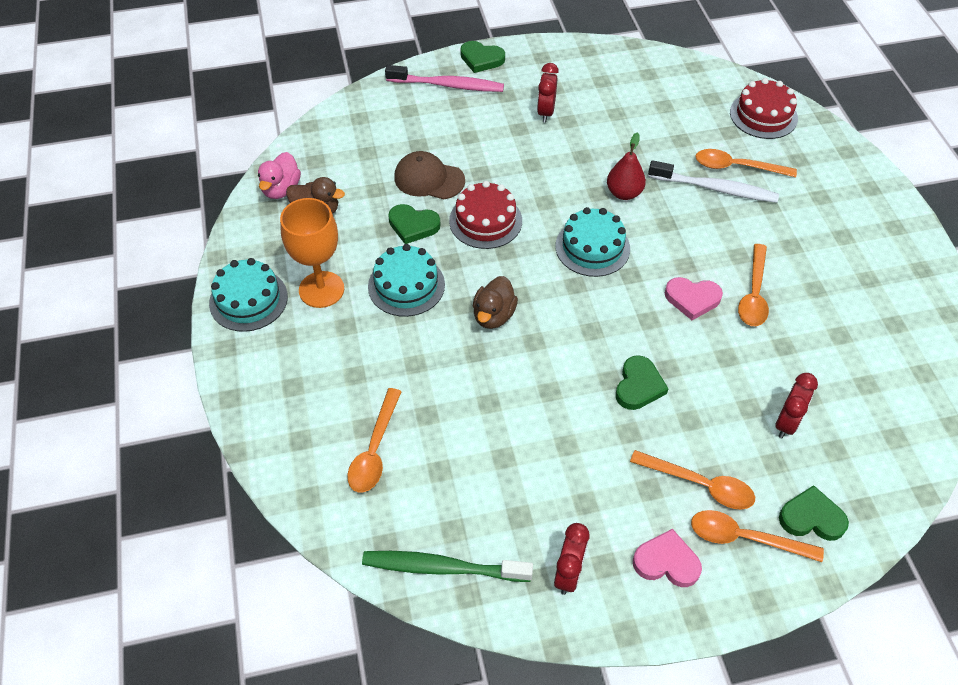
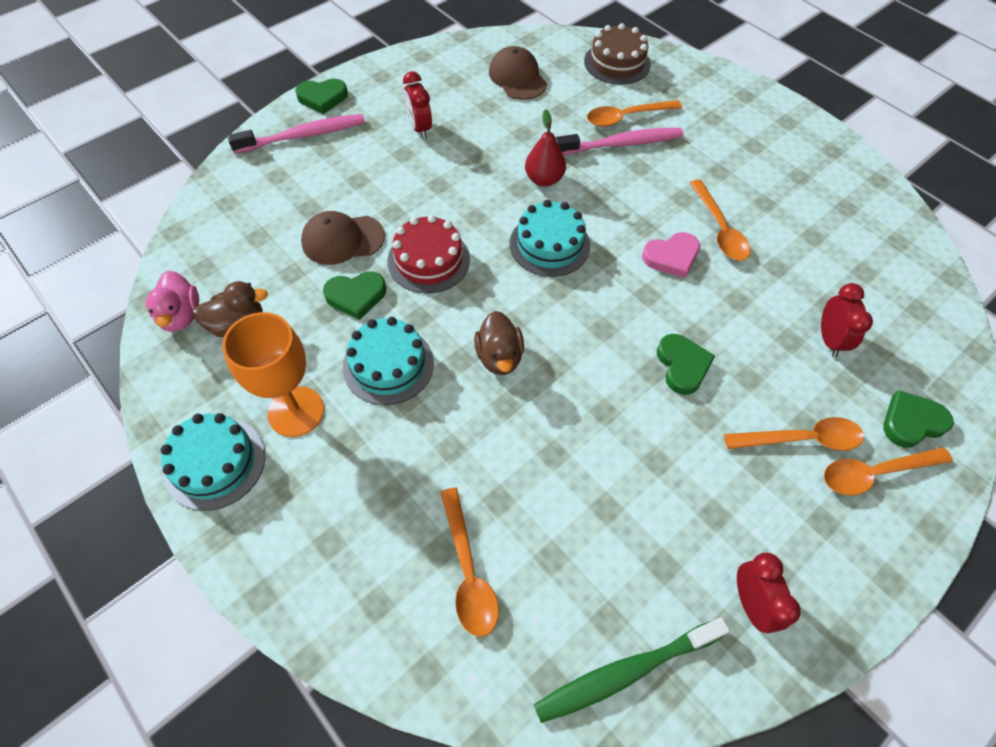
camera: 30 degrees left, 5 degrees up
pink heart [633,529,702,587] -> none
white toothbrush [648,160,779,203] -> pink toothbrush [555,128,683,155]
red cake [730,78,798,139] -> brown cake [584,23,651,85]
none -> brown cap [489,46,547,100]

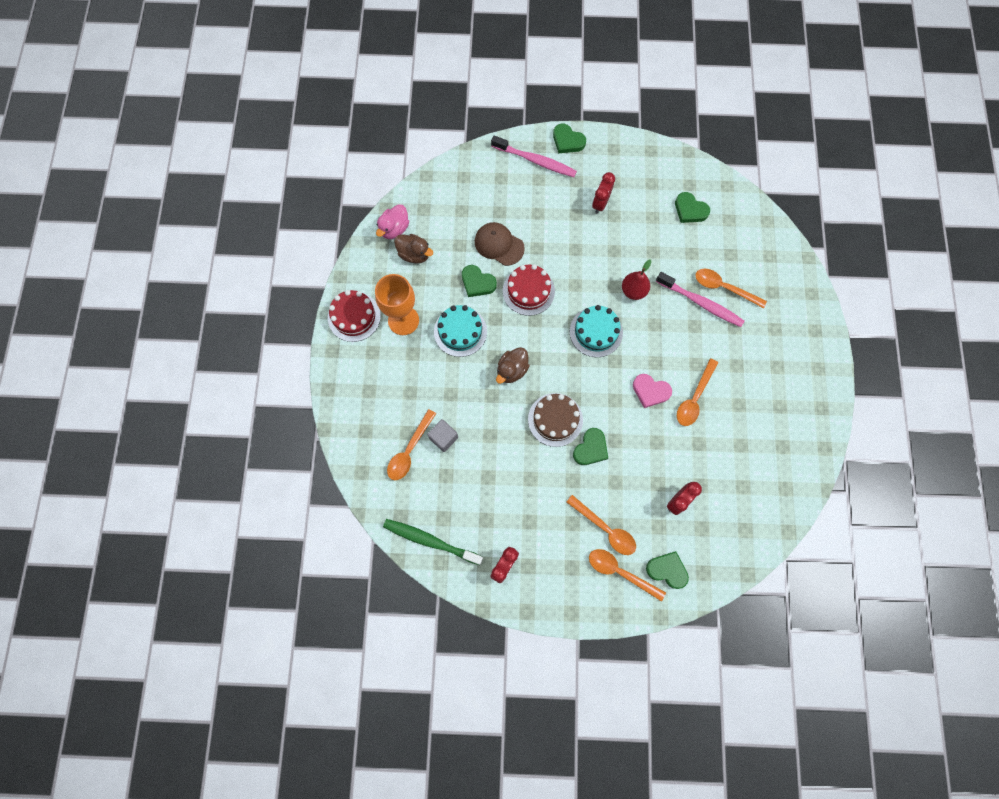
camera: 45 degrees right, 15 degrees up
turquoise cake [160,413,265,511] -> red cake [328,290,381,342]
brown cap [489,46,547,100] -> green heart [675,192,710,223]
brown cake [584,23,651,85] -> brown cake moved to [528,393,583,447]
none -> grey cube [427,419,458,452]

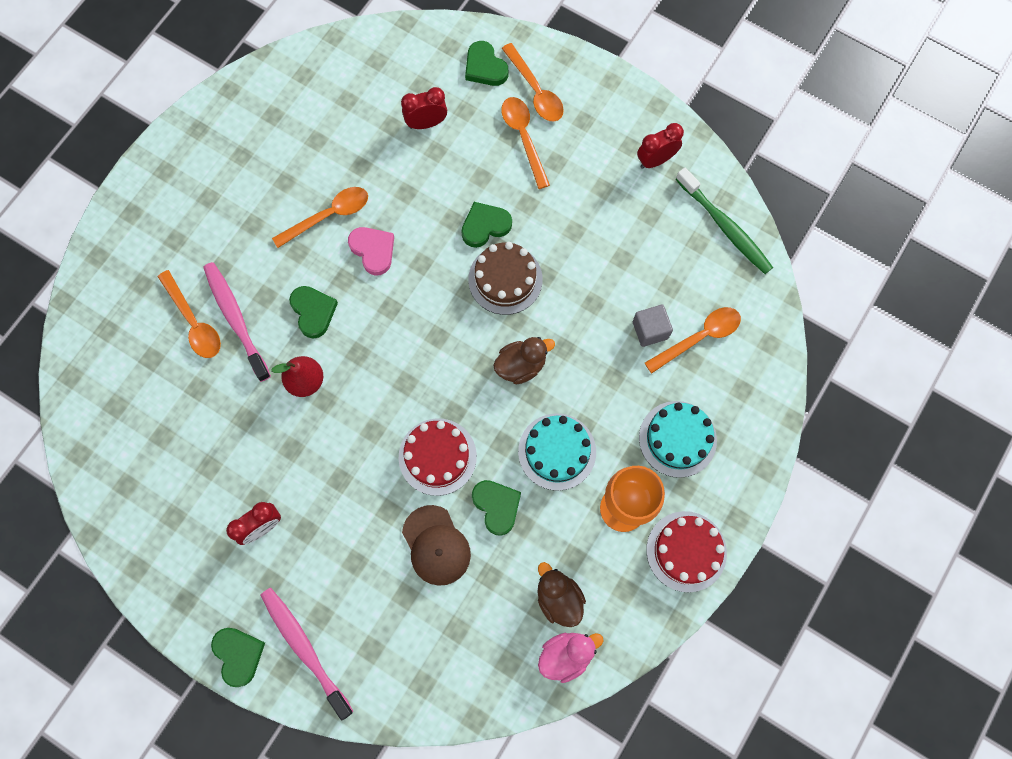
camera: 150 degrees left, 0 degrees up
turquoise cake [570,305,623,357] -> turquoise cake moved to [639,401,717,478]
green heart [675,192,710,223] -> green heart moved to [289,286,338,339]

